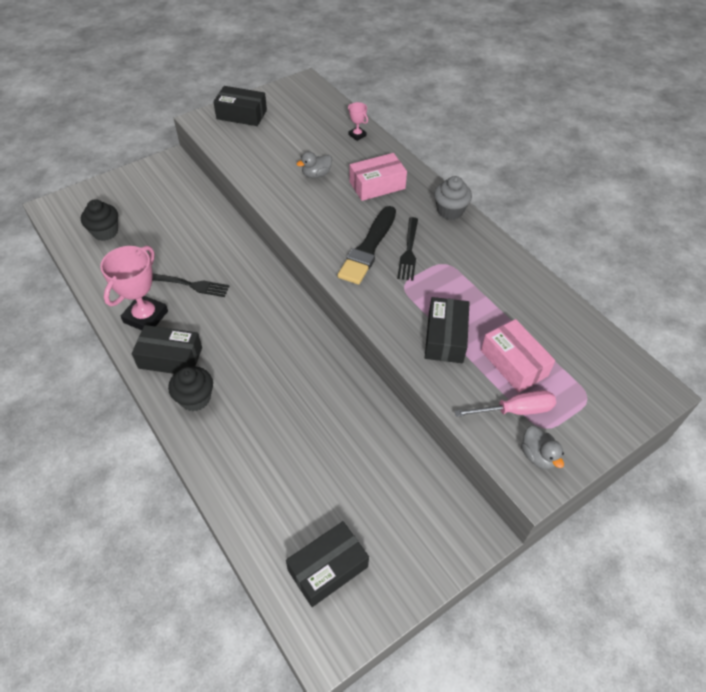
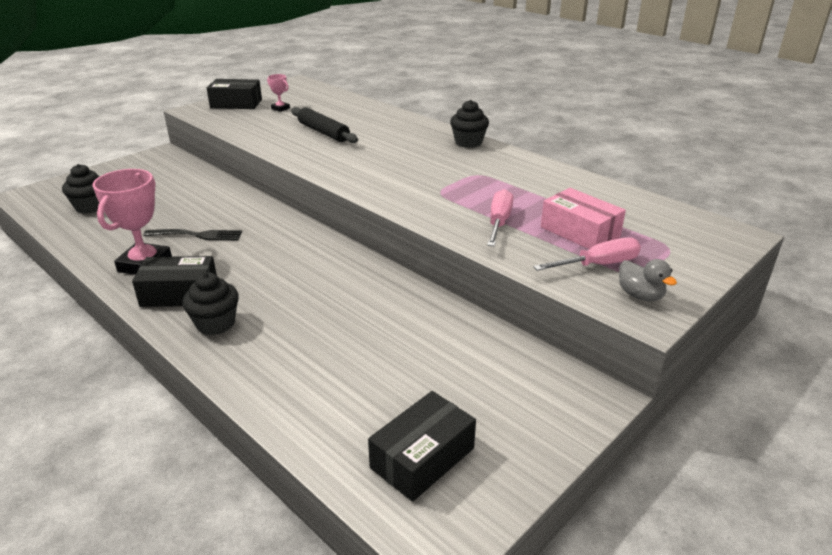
camera: 10 degrees left, 20 degrees down
grey duck [297,151,332,178] -> black rolling pin [291,107,358,143]
black brush [337,206,396,285] -> none
pink trophy [348,102,368,141] -> pink trophy moved to [267,74,290,112]
pink box [349,153,407,201] -> none
black fork [397,217,418,281] -> none
black box [425,297,470,363] -> pink screwdriver [487,189,514,246]
grey cupcake [434,176,472,220] -> black cupcake [450,100,489,148]

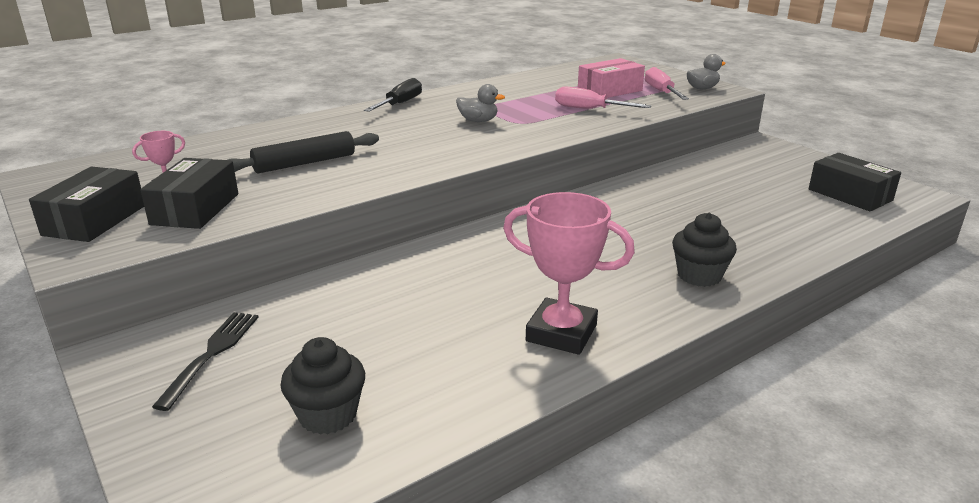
camera: 80 degrees left, 5 degrees down
black box [132,256,217,307] -> black box moved to [140,158,238,229]
black fork [143,229,242,240] -> black fork moved to [152,312,259,411]
black cupcake [450,100,489,148] -> black screwdriver [364,78,422,112]
none -> grey duck [456,84,505,122]

